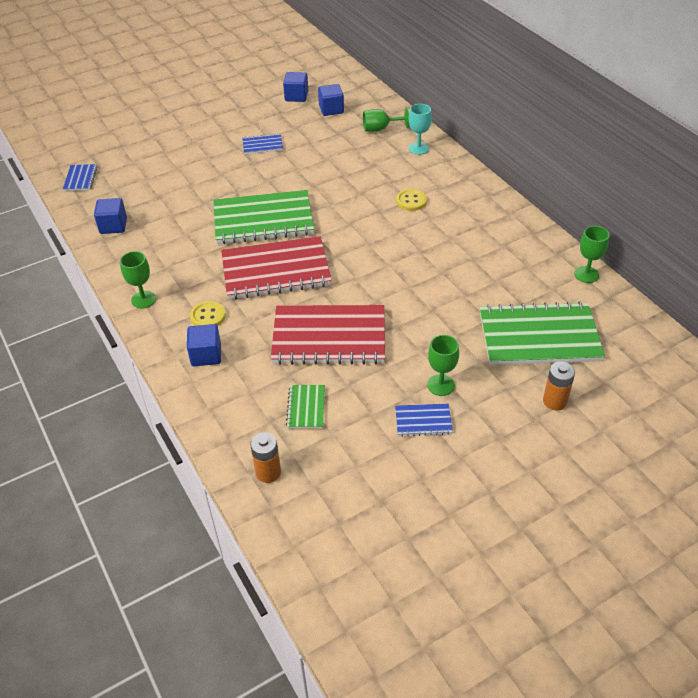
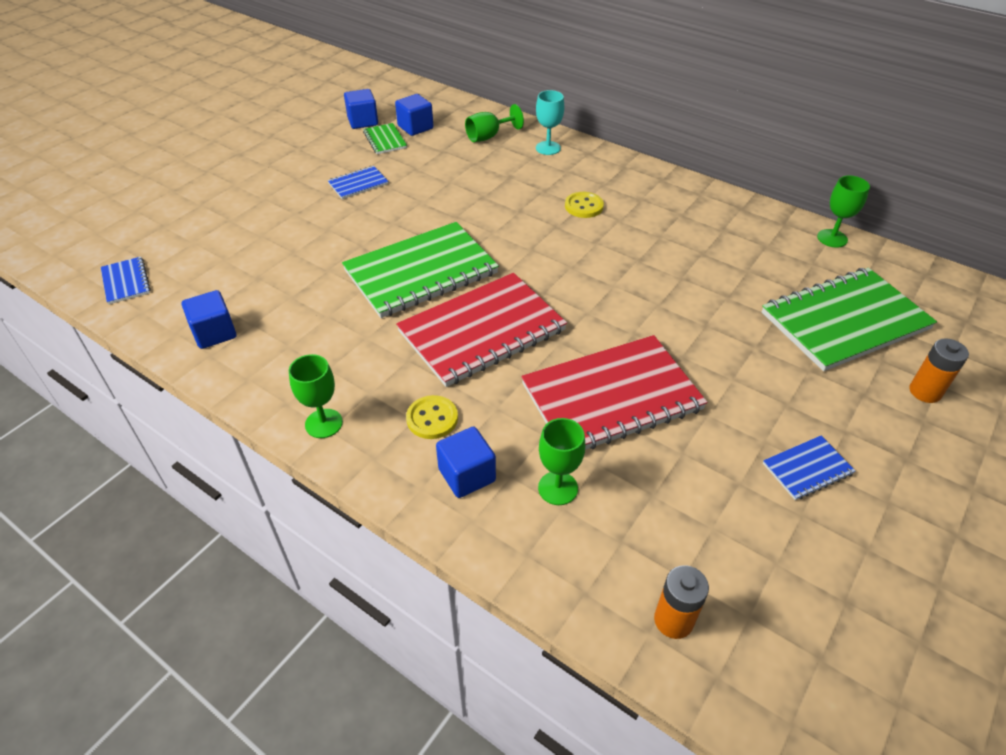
camera: 25 degrees left, 0 degrees up
green notebook [286,385,325,429] -> green notebook moved to [363,123,407,154]
green goblet [427,335,459,396] -> green goblet moved to [538,418,585,505]

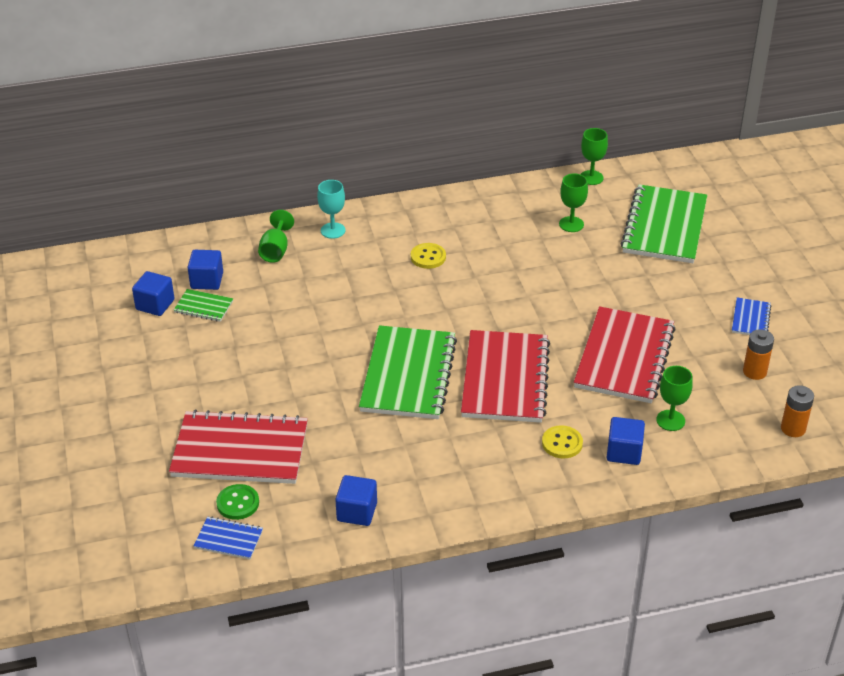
camera: 50 degrees left, 5 degrees down
green goblet [289,354,343,438] -> green goblet moved to [559,174,588,232]
blue notebook [328,166,389,199] -> none
orange battery [909,338,969,403] -> orange battery moved to [743,329,774,380]
none -> red notebook [169,410,308,484]
none -> green button [216,484,259,520]

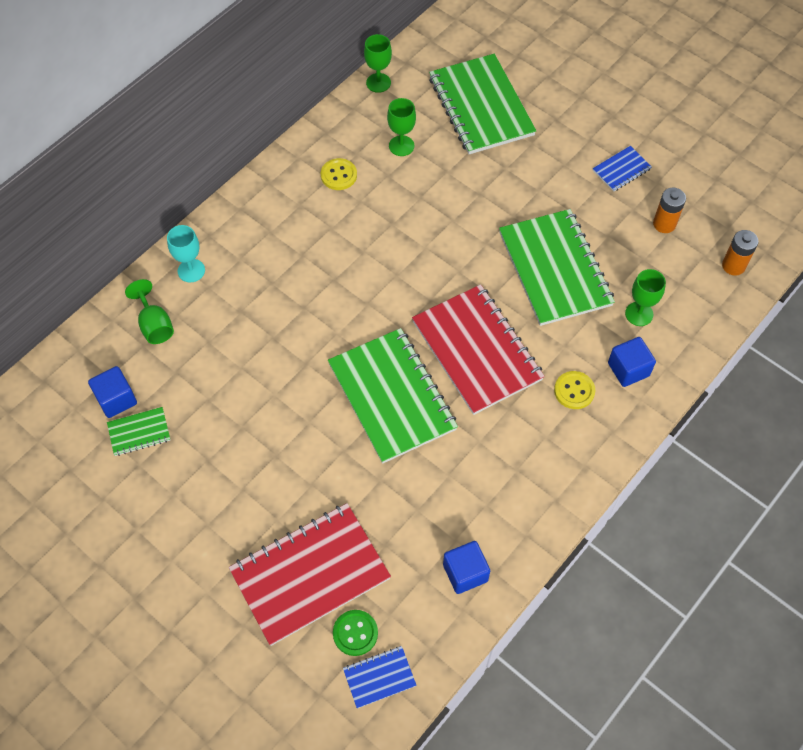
camera: 35 degrees left, 20 degrees up
blue cube [132,271,174,316] -> none
yellow button [411,243,446,269] -> yellow button moved to [321,158,357,190]
red notebook [574,306,676,403] -> green notebook [499,209,615,326]
blue notebook [732,297,772,335] -> blue notebook turned 75 degrees clockwise [593,146,652,192]

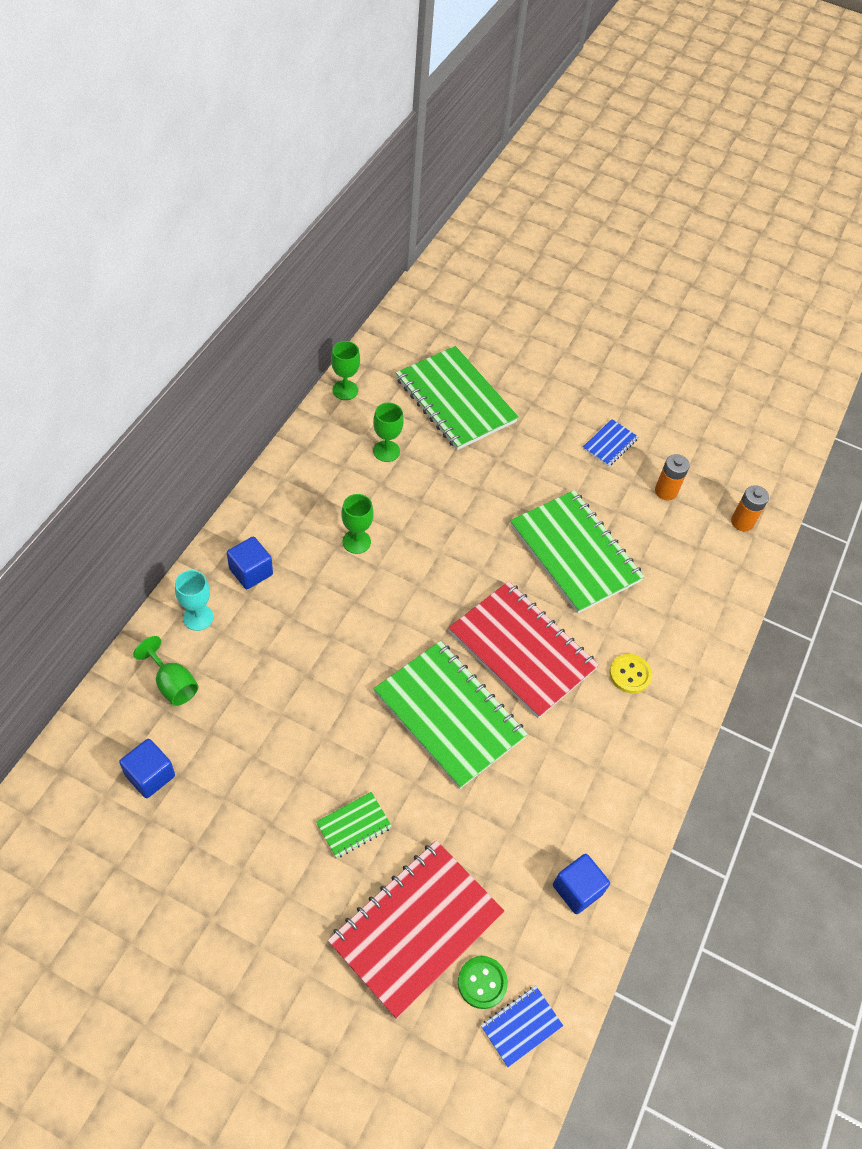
camera: 20 degrees left, 5 degrees down
green notebook [107,407,170,456] -> green notebook moved to [316,792,392,858]
yellow button [321,158,357,190] -> none
blue cube [608,337,656,387] -> blue cube moved to [227,537,273,589]
green goblet [625,269,666,326] -> green goblet moved to [341,494,373,554]

